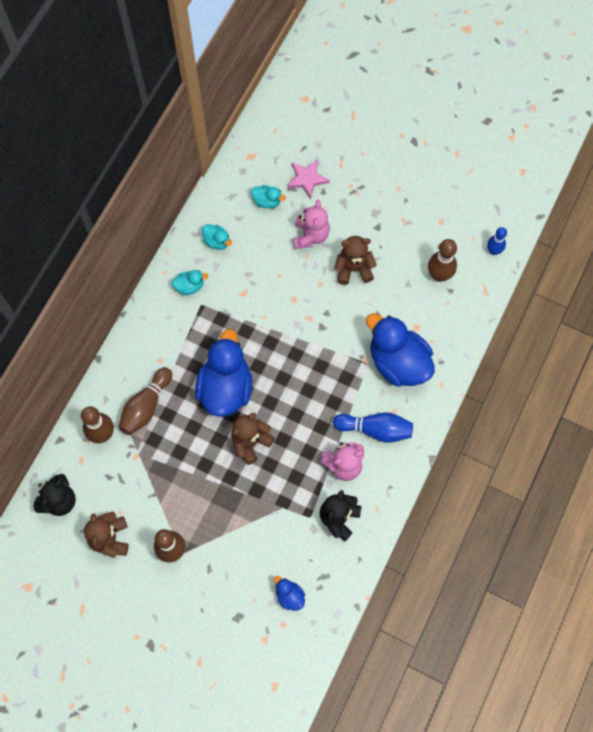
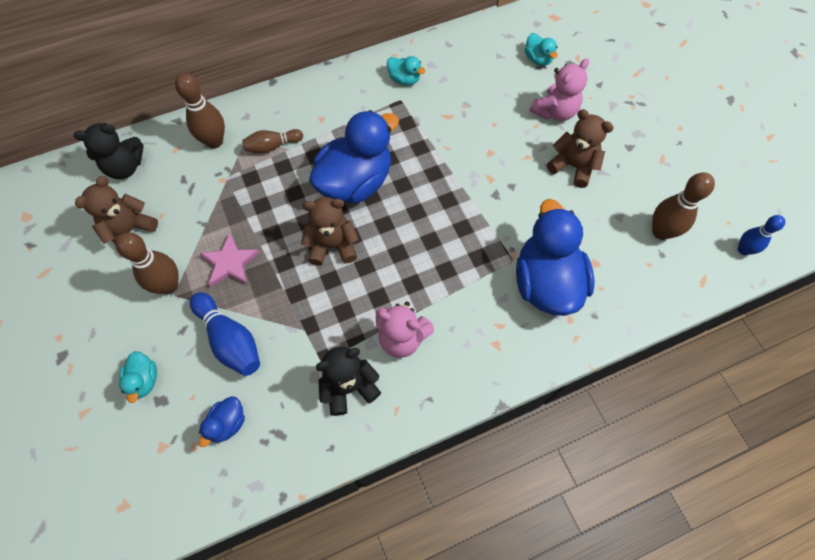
camera: 40 degrees right, 5 degrees down
brown bowling pin [118,367,172,435] -> brown bowling pin [242,129,303,153], size x0.64
turquoise duck [202,224,232,250] -> turquoise duck moved to [119,351,157,403]
blue duck [274,576,305,611] -> blue duck turned 150 degrees counterclockwise [199,396,245,447]
pink star [287,159,330,199] -> pink star moved to [199,233,260,287]
blue bowling pin [333,413,413,443] -> blue bowling pin moved to [190,292,260,376]

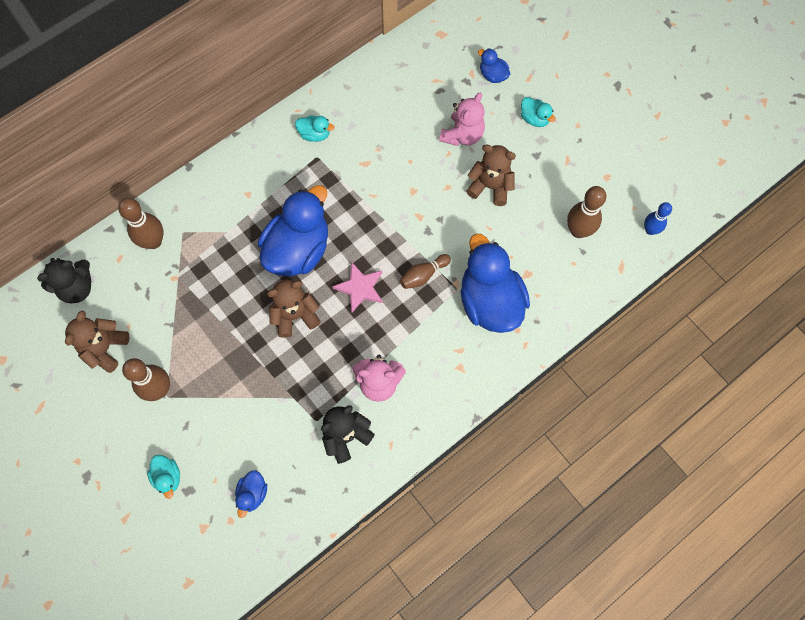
camera: 15 degrees left, 5 degrees up
blue bowling pin [190,292,260,376] -> none
pink star [199,233,260,287] -> pink star moved to [332,263,383,312]
brown bowling pin [242,129,303,153] -> brown bowling pin moved to [400,254,451,289]
turquoise duck [525,33,558,66] -> turquoise duck moved to [521,97,556,127]
none -> blue duck [478,48,510,83]

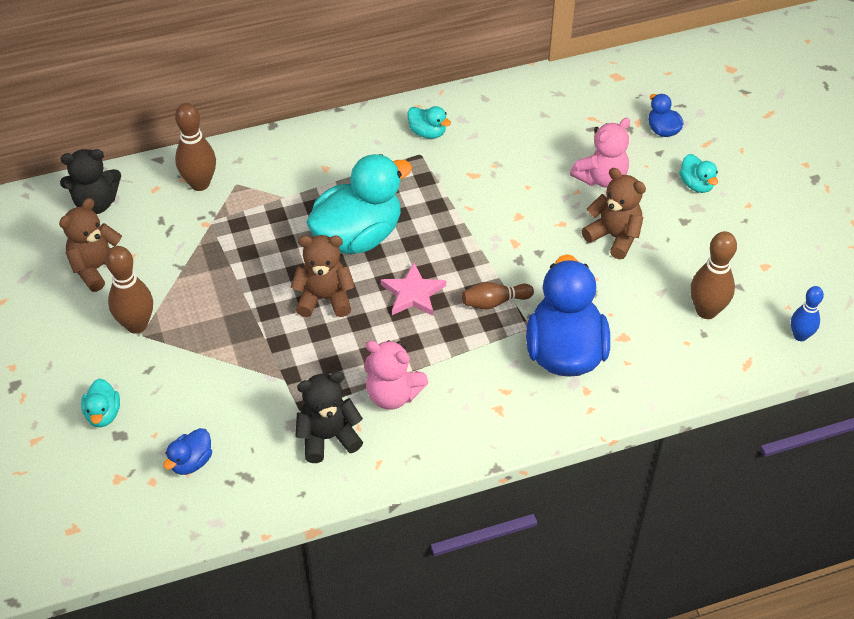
camera: 20 degrees right, 20 degrees down
blue duck [258,185,328,276] -> turquoise duck [306,154,412,254]

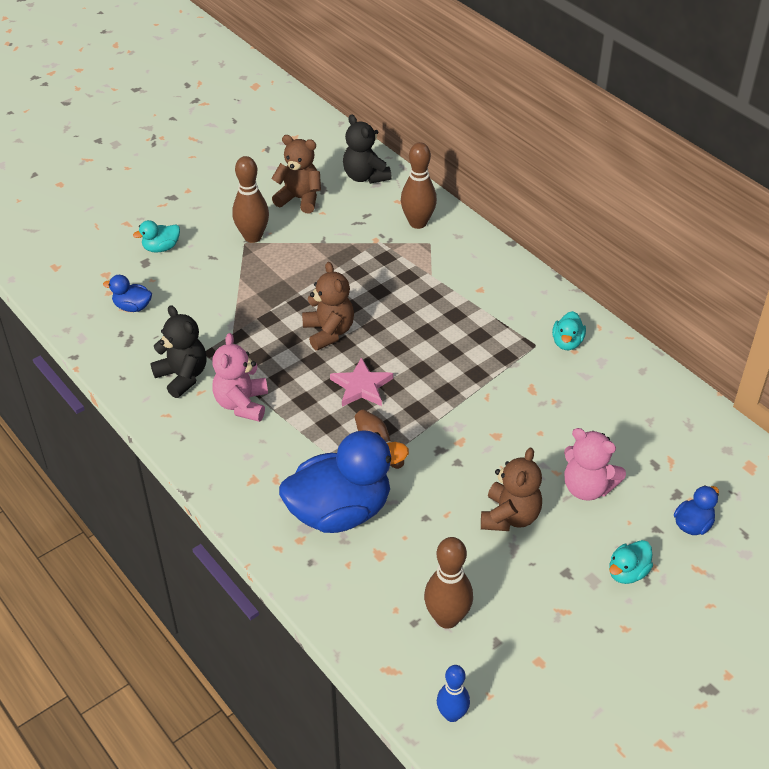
camera: 70 degrees right, 5 degrees down
turquoise duck [306,154,412,254] -> none

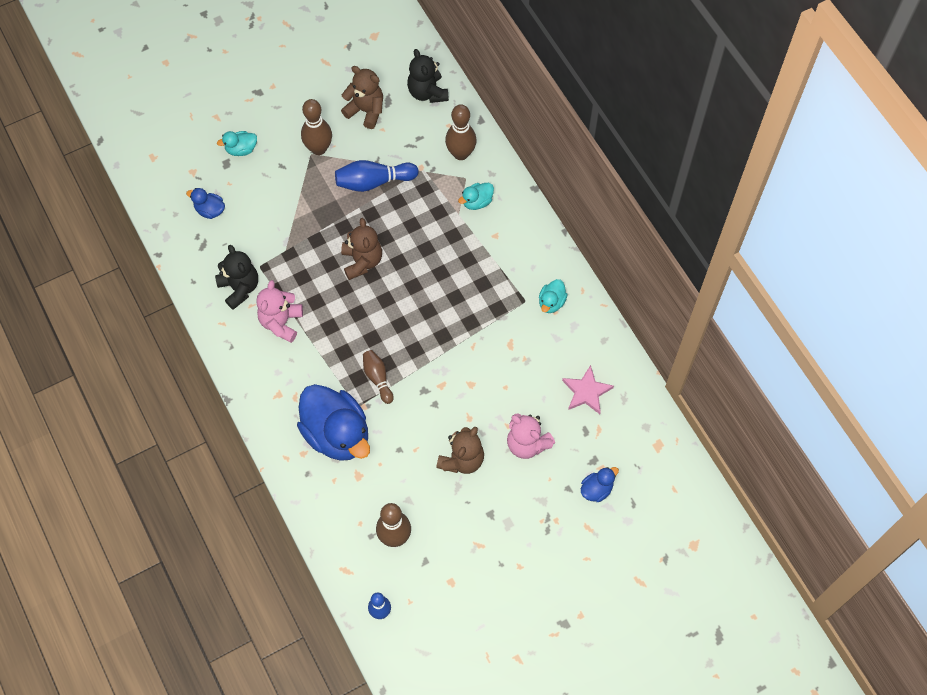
camera: 10 degrees right, 20 degrees up
blue duck [279,430,409,533] -> blue duck turned 60 degrees clockwise [297,384,370,461]
pink star [330,357,393,407] -> pink star moved to [562,365,614,414]
turquoise duck [609,540,653,584] -> turquoise duck moved to [458,183,494,210]
none -> blue bowling pin [335,160,419,192]

